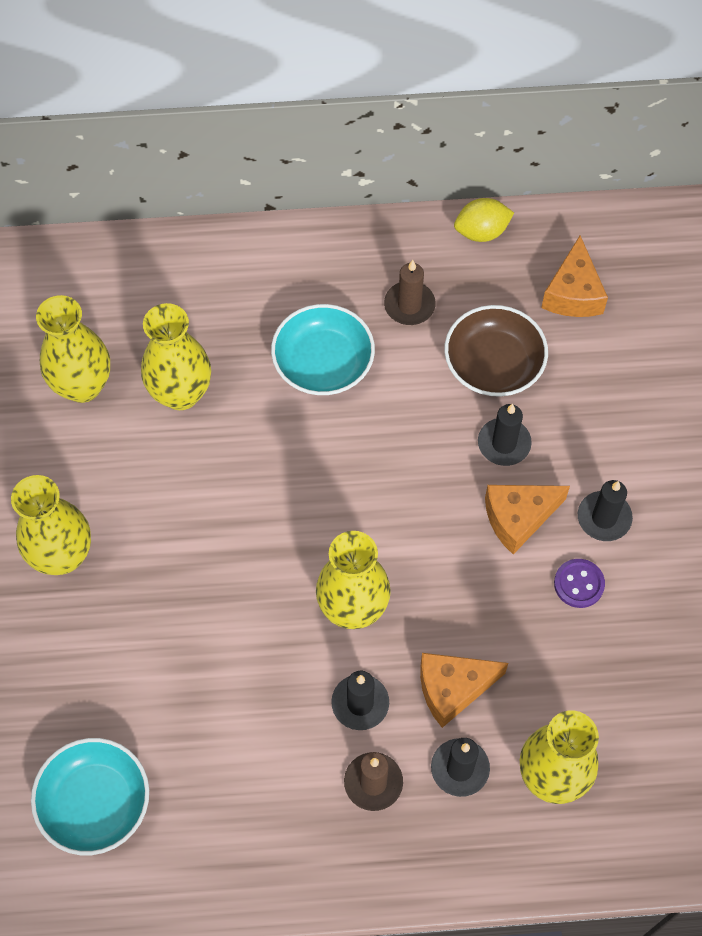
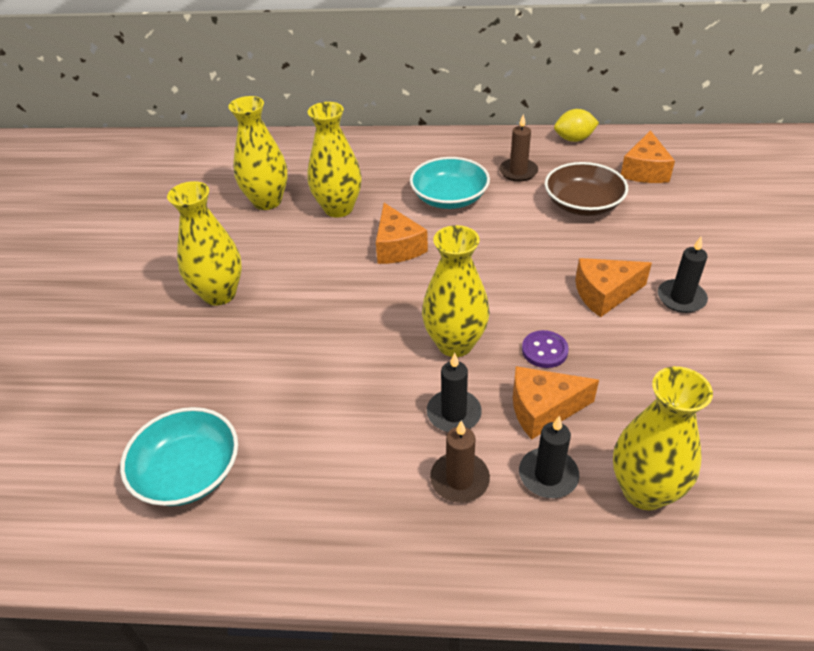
camera: 10 degrees right, 20 degrees down
black candle [478,403,532,466] -> none
purple button [554,559,605,608] -> purple button moved to [522,330,569,368]
none -> orange cheese [376,203,428,264]

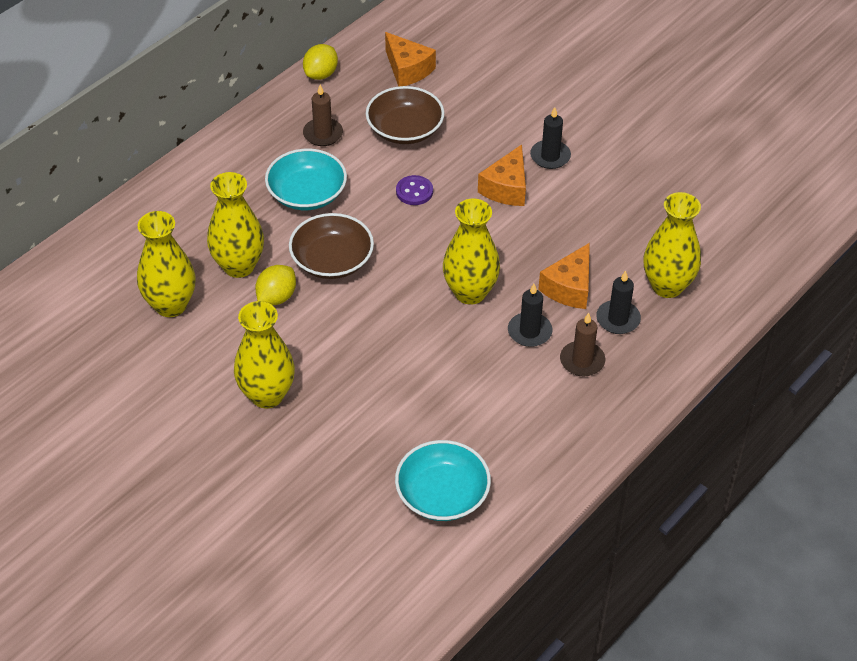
camera: 55 degrees left, 5 degrees up
orange cheese [376,203,428,264] -> brown bowl [289,213,374,279]
purple button [522,330,569,368] -> purple button moved to [396,175,433,205]
none -> yellow lemon [255,265,296,305]

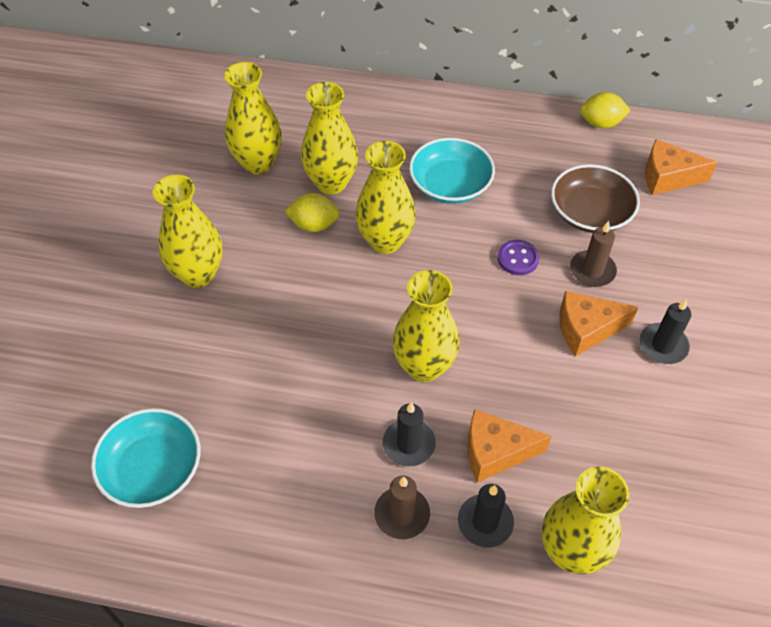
camera: 60 degrees right, 5 degrees up
brown bowl [289,213,374,279] -> yellow vase [355,141,416,254]
brown candle [303,85,343,146] -> brown candle moved to [570,221,617,287]
orange cheese [385,32,436,87] -> orange cheese turned 75 degrees clockwise [645,139,718,195]

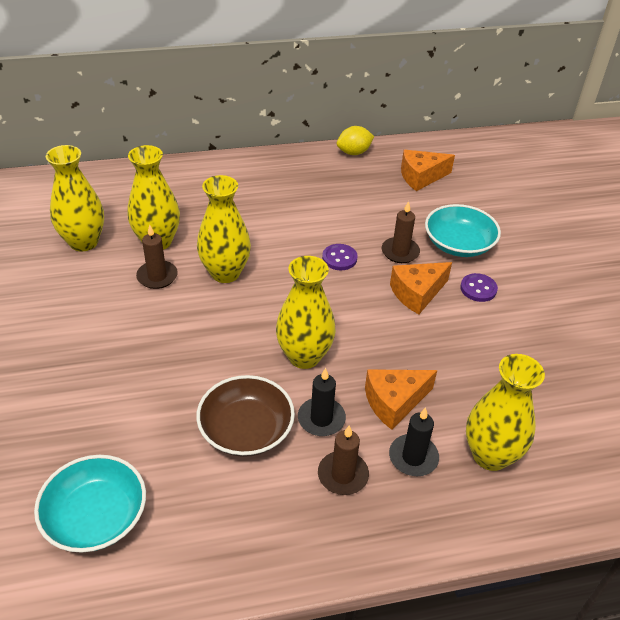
camera: 25 degrees left, 10 degrees down
yellow vase [153,175,222,288] -> none
yellow lemon [284,193,340,232] -> brown candle [136,224,178,289]
turquoise bowl [409,138,495,204] -> turquoise bowl moved to [425,204,501,257]
brown bowl [551,164,640,233] -> brown bowl moved to [196,375,295,457]
black candle [640,298,692,364] -> purple button [460,273,498,302]

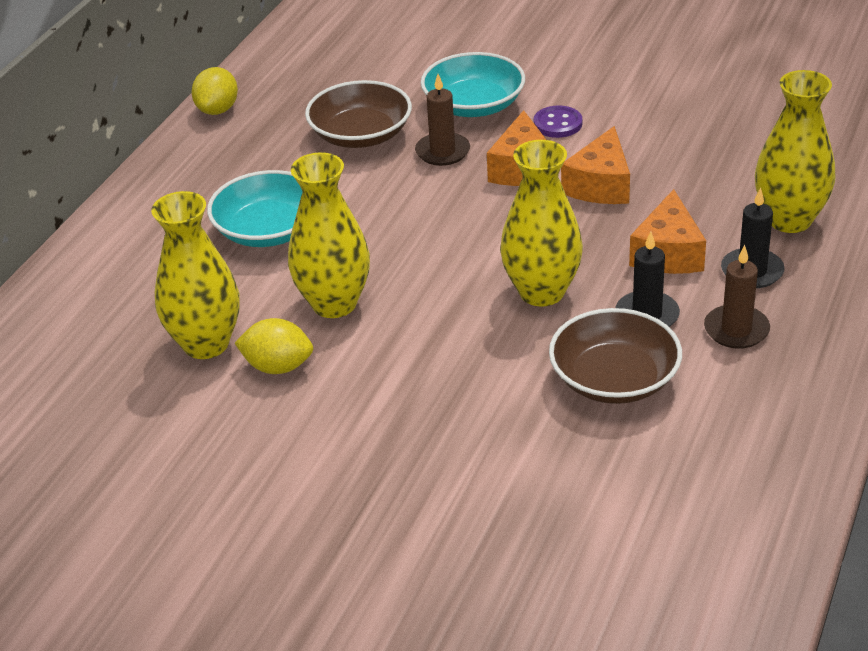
camera: 50 degrees left, 5 degrees down
turquoise bowl [34,455,146,553] -> turquoise bowl moved to [207,170,302,247]
yellow vase [46,145,104,251] -> none
brown candle [136,224,178,289] -> yellow lemon [234,318,313,374]
purple button [322,244,358,270] -> none
orange cheese [401,150,455,191] -> orange cheese moved to [561,126,630,204]
none -> brown bowl [305,80,412,148]

